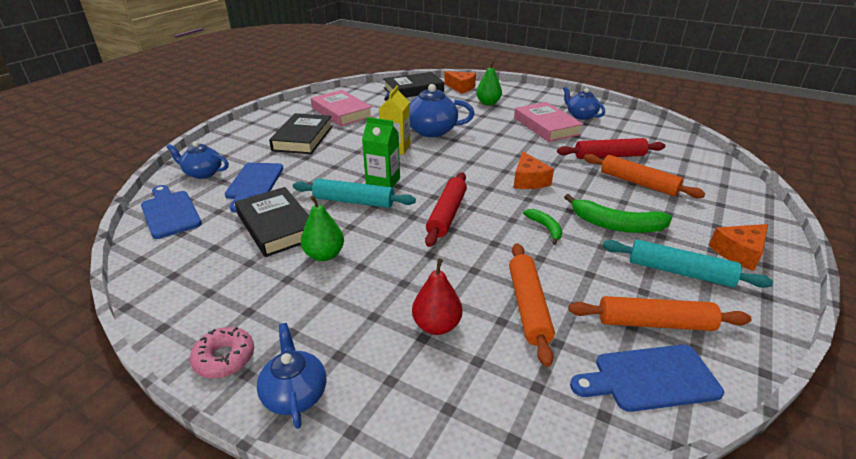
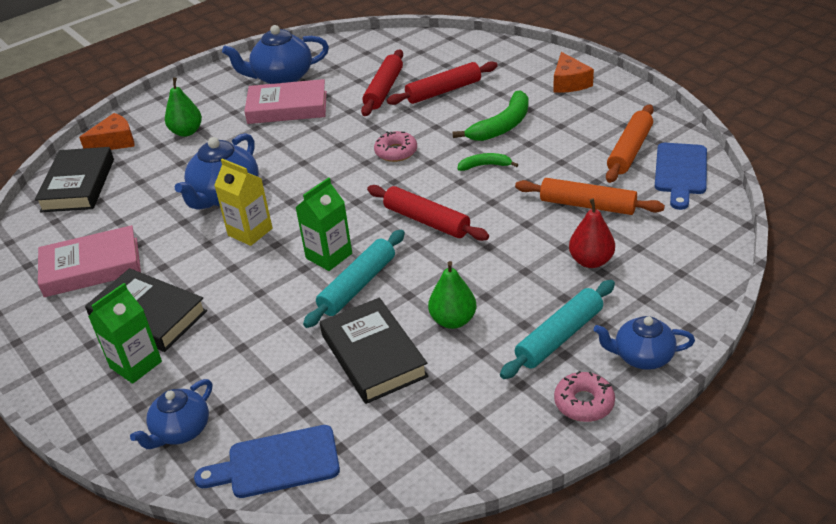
camera: 65 degrees left, 5 degrees up
blue cutting board [225,163,283,212] -> none
black book [235,187,309,257] -> black book turned 75 degrees clockwise [320,298,429,404]
orange cheese [514,151,554,189] -> pink donut [374,131,417,162]
blue teapot [563,87,605,120] -> blue teapot [222,25,329,84], size x1.57
orange rolling pin [584,154,705,198] -> red rolling pin [387,61,498,105]
turquoise rolling pin [603,240,773,288] -> turquoise rolling pin moved to [500,280,615,379]
none -> green carton [88,283,162,384]

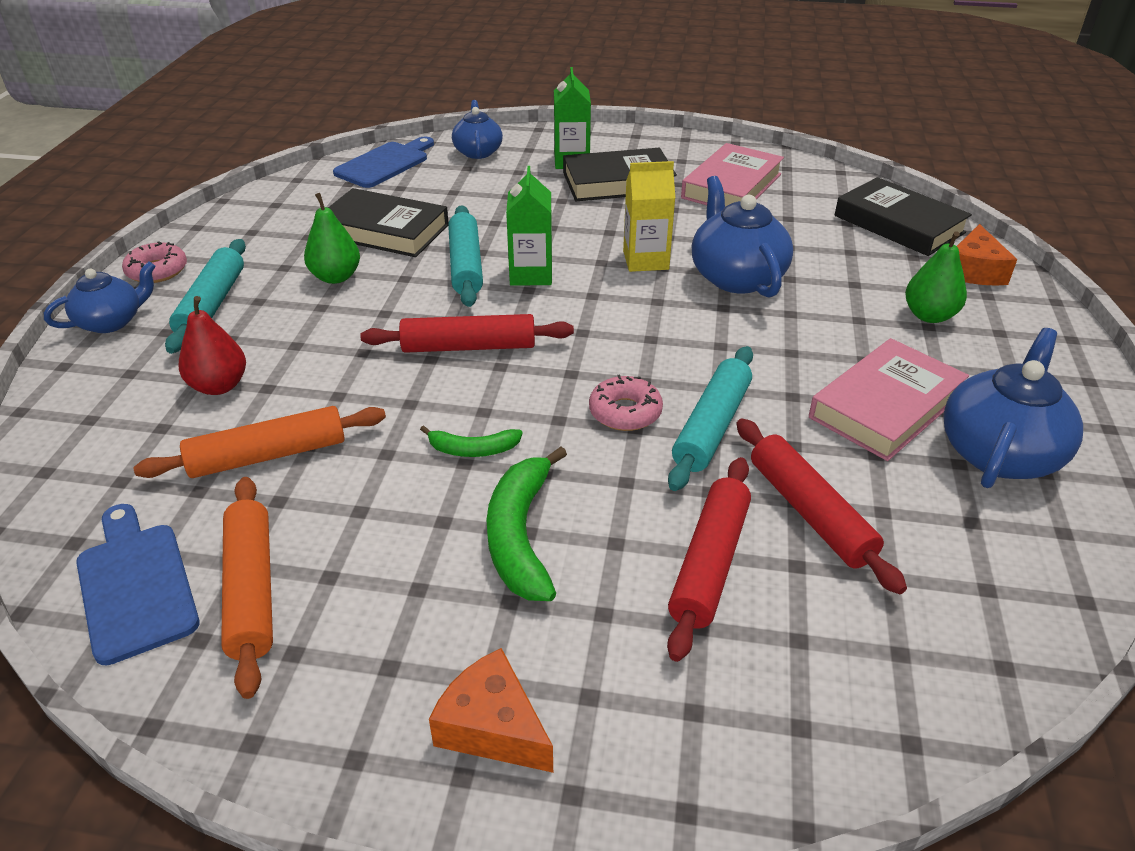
camera: 135 degrees right, 0 degrees up
green banana [457,153,518,171] -> green banana turned 45 degrees clockwise [420,425,523,457]
none -> turquoise rolling pin [668,346,753,491]

